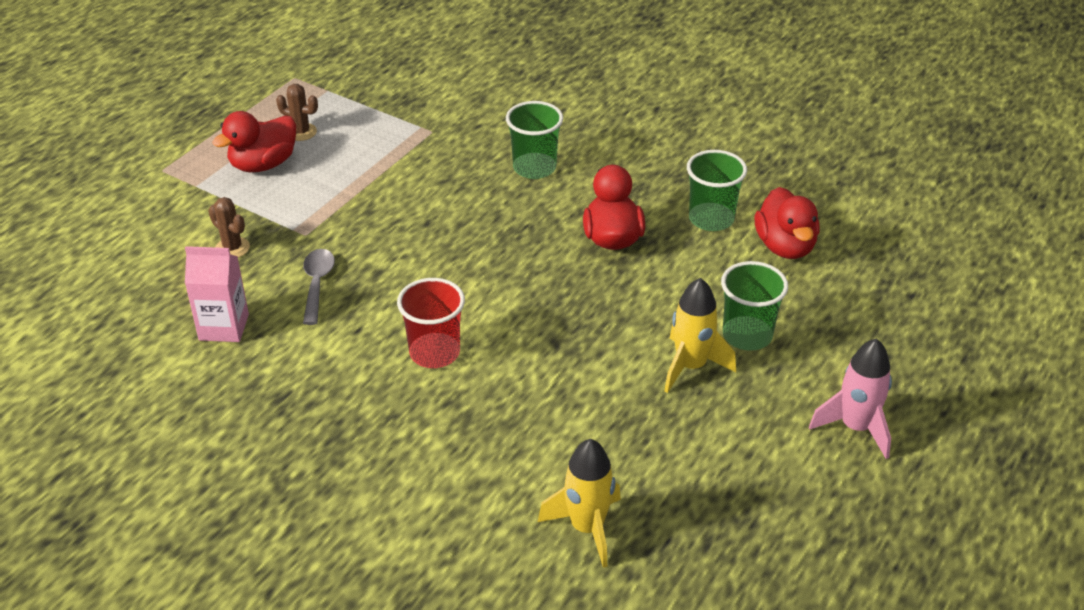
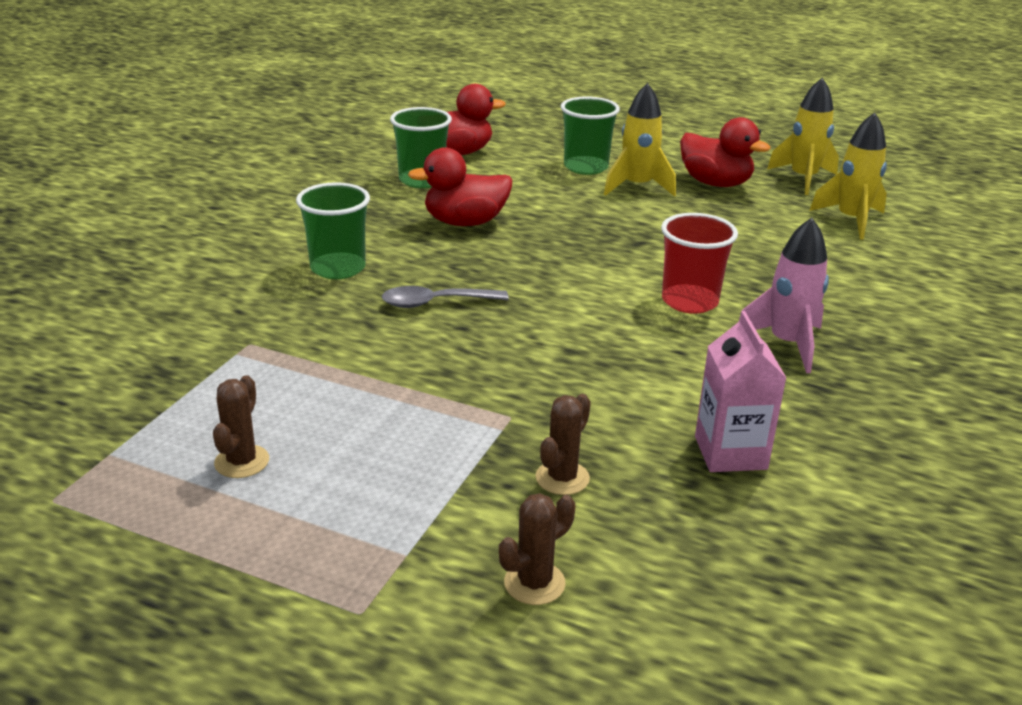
camera: 100 degrees left, 10 degrees down
red duck [212,111,296,172] -> red duck moved to [680,117,771,187]
grey spoon [303,249,335,325] -> grey spoon moved to [382,286,509,308]
pink rocket [809,338,892,459] -> pink rocket moved to [739,218,829,373]
none -> brown cactus [499,493,575,605]
none -> yellow rocket [767,78,839,195]

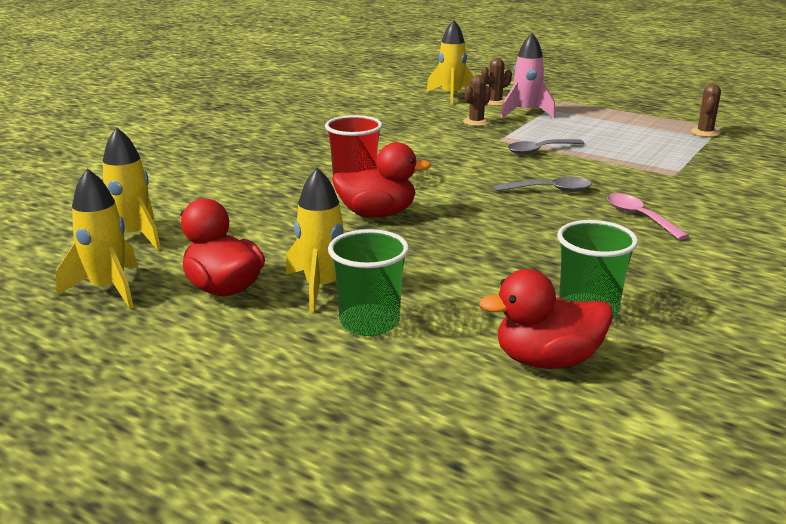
camera: 170 degrees left, 5 degrees down
brown cactus [213,375,269,478] -> brown cactus moved to [691,84,721,137]
green cup [296,182,370,279] -> pink spoon [607,193,689,240]
red duck [408,147,512,226] -> red duck moved to [332,142,431,218]
pink carton [695,311,786,472] -> none
pink rocket [739,218,829,373] -> pink rocket moved to [501,33,555,118]
none -> yellow rocket [426,20,474,105]
none -> grey spoon [507,139,584,154]

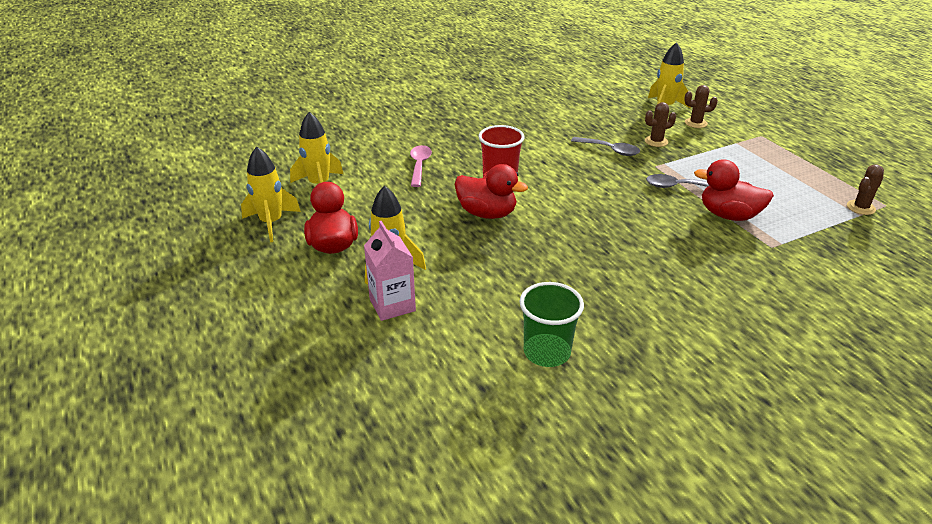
camera: 30 degrees right, 10 degrees up
green cup [328,229,409,336] -> pink carton [364,221,416,321]
red duck [479,269,613,369] -> red duck moved to [694,159,774,221]
grey spoon [494,177,592,192] -> grey spoon moved to [571,137,640,156]
pink rocket [501,33,555,118] -> none
pink spoon [607,193,689,240] -> pink spoon moved to [410,145,432,187]

